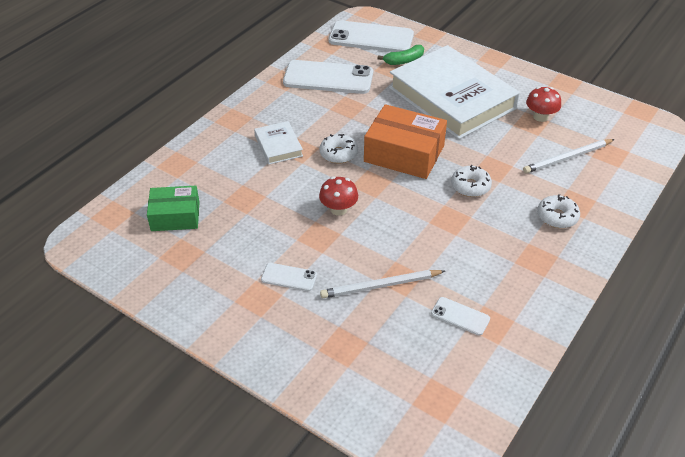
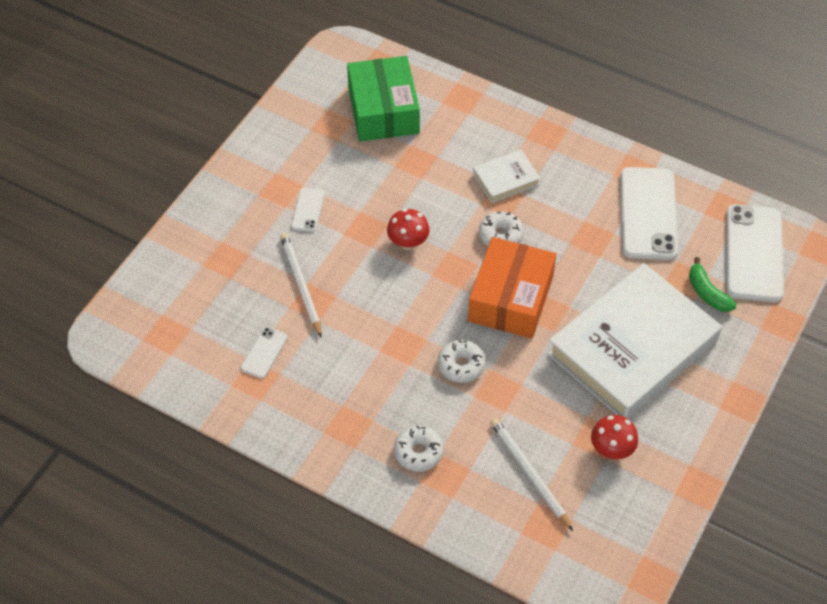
camera: 85 degrees right, 10 degrees up
green box [147,186,199,231] -> green box [347,56,420,141], size x1.55

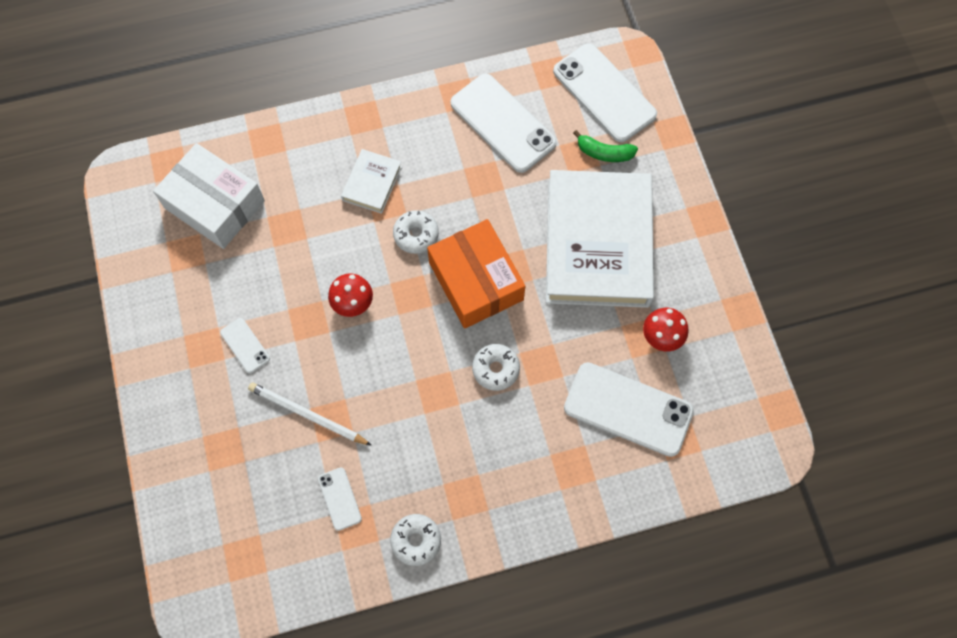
camera: 45 degrees left, 15 degrees up
green box [347,56,420,141] -> white box [153,143,265,249]
white donut [394,425,444,472] -> white donut moved to [390,514,441,566]
white pencil [490,418,573,531] -> white phone [564,362,694,457]

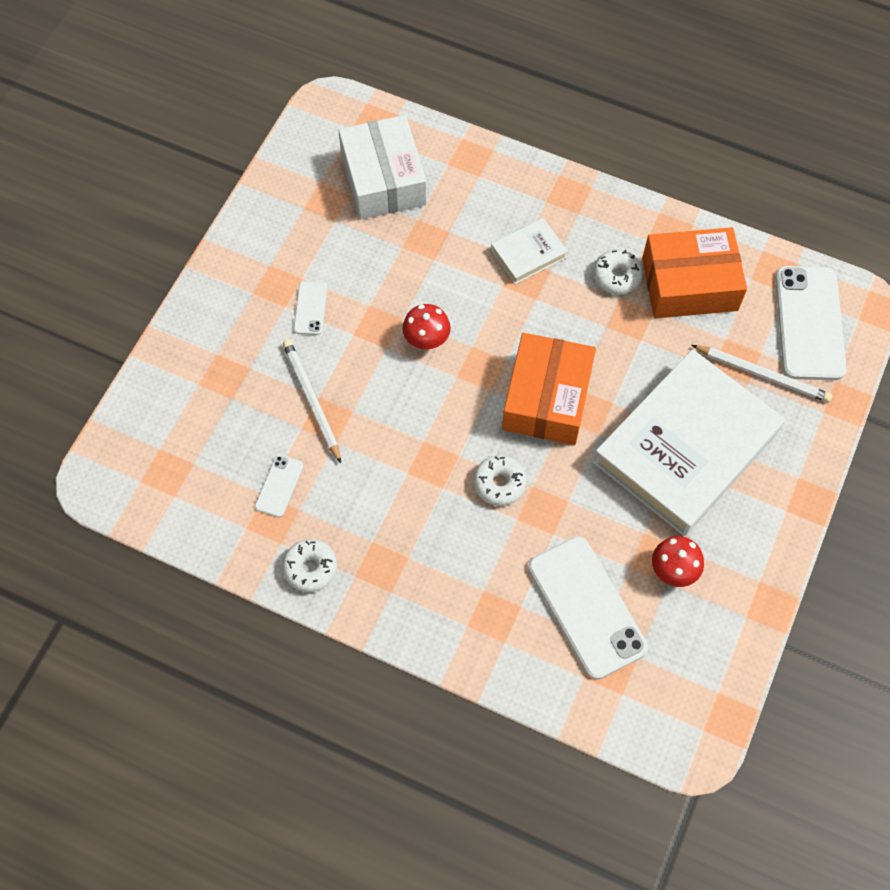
camera: 40 degrees right, 5 degrees down
white donut [393,210,439,254] -> white donut moved to [593,249,643,294]
white phone [450,74,557,173] -> orange box [642,227,747,319]
green banana [573,130,638,162] -> white pencil [692,345,832,403]

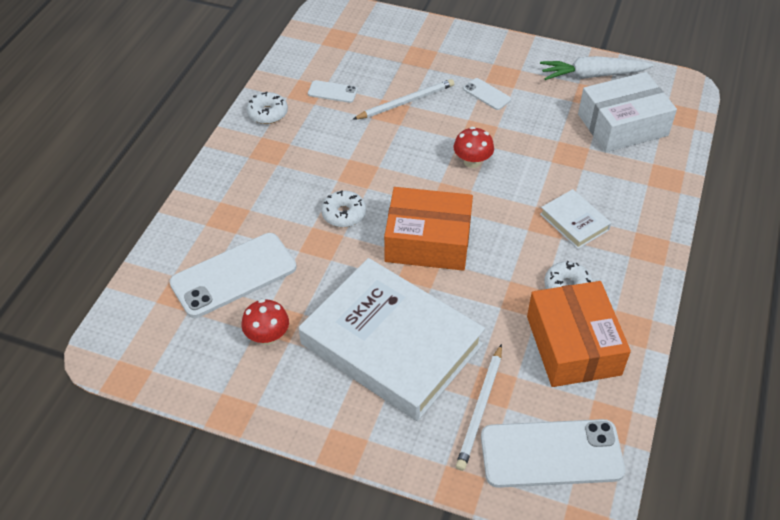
camera: 85 degrees right, 15 degrees down
white phone [294,281,327,335] -> white phone turned 45 degrees clockwise [463,78,511,110]
none -> white carrot [540,56,653,80]

